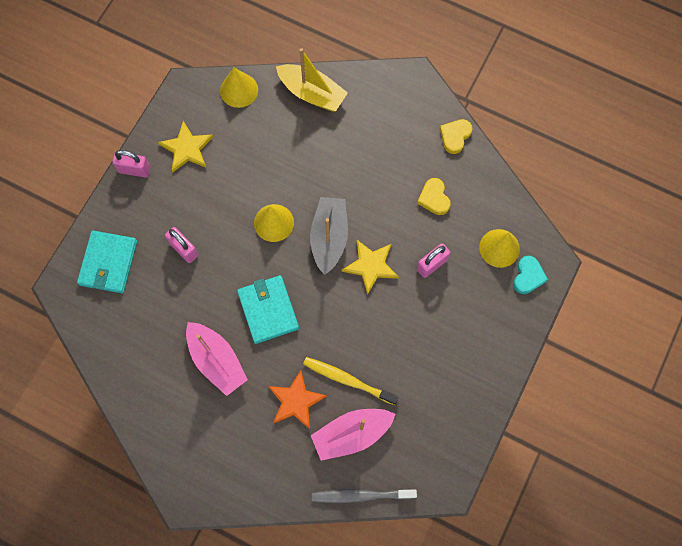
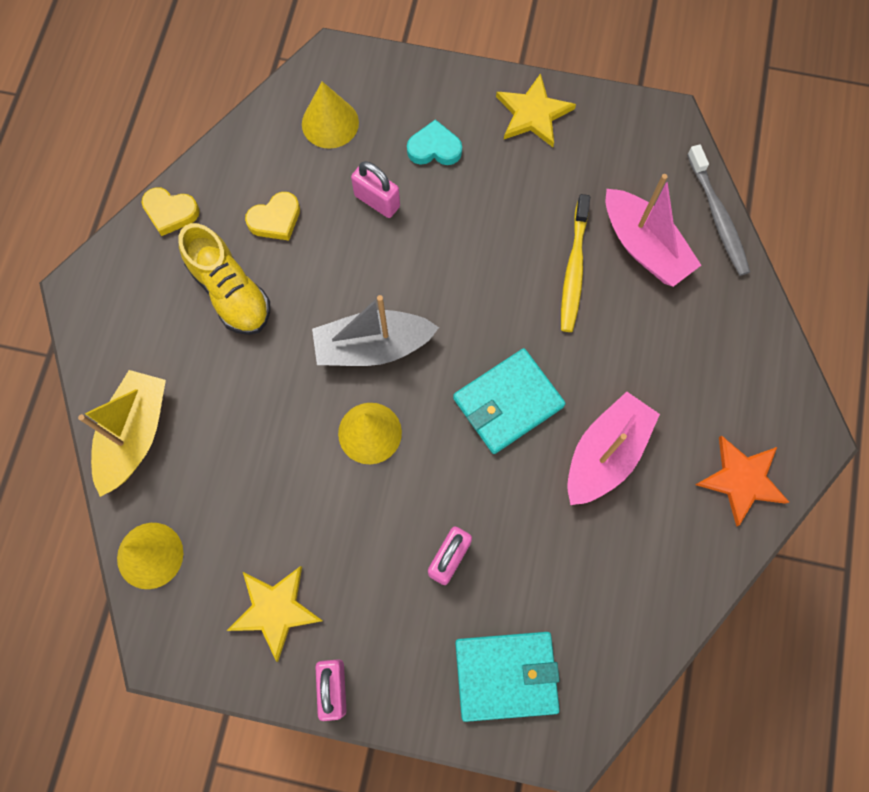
camera: 105 degrees left, 0 degrees up
orange star [268,370,327,429] -> orange star moved to [696,435,789,527]
yellow star [342,240,399,295] -> yellow star moved to [496,73,576,147]
turquoise heart [513,256,548,294] -> turquoise heart moved to [407,119,462,165]
none -> yellow shoe [179,223,270,335]

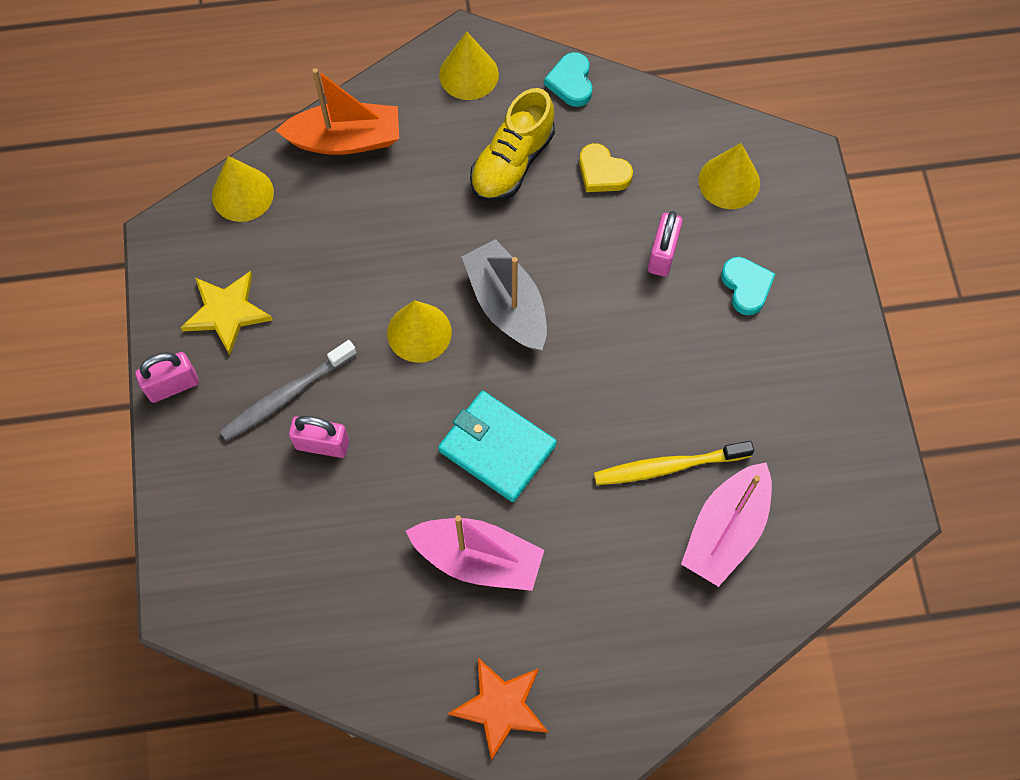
camera: 70 degrees right, 5 degrees down
yellow boat [78,370,166,497] -> orange boat [276,68,399,155]
yellow heart [141,187,200,236] -> turquoise heart [544,52,593,107]
turquoise wallet [455,632,560,722] -> none
yellow star [496,73,576,147] -> none
grey toothbrush [687,144,750,276] -> grey toothbrush moved to [220,340,357,441]
none -> yellow cone [439,31,499,100]

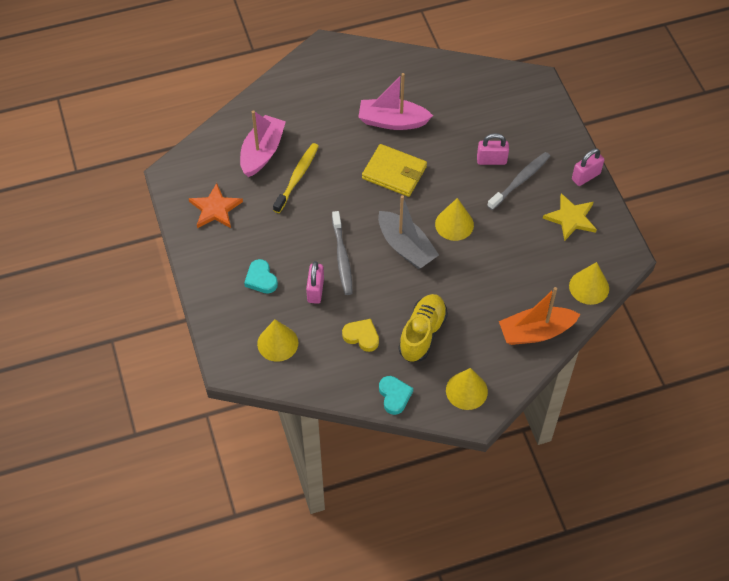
camera: 170 degrees right, 10 degrees down
turquoise wallet [438,391,557,502] -> yellow wallet [362,144,427,197]
orange star [448,658,548,761] -> orange star moved to [189,183,243,228]
yellow toothbrush [594,441,754,485] -> yellow toothbrush turned 45 degrees counterclockwise [273,143,319,213]
none -> grey toothbrush [332,211,353,295]

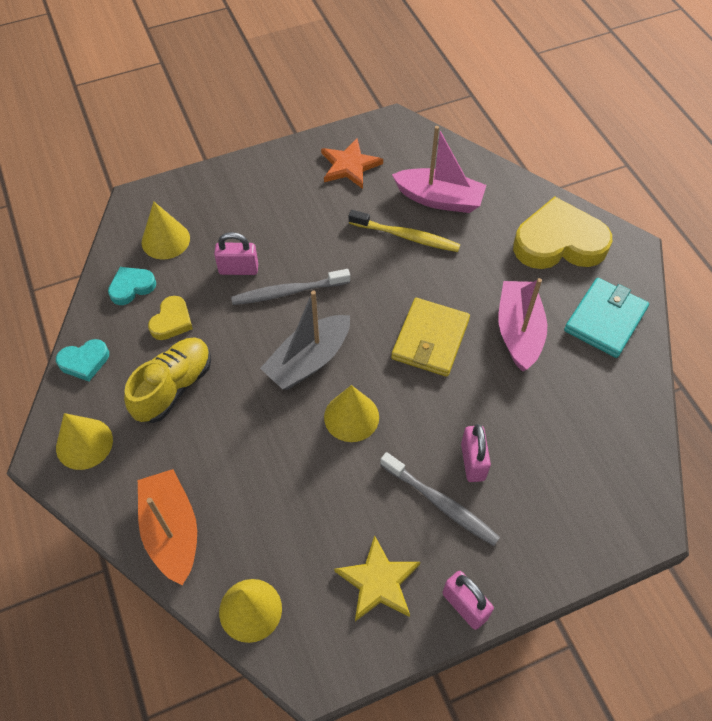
camera: 85 degrees right, 0 degrees up
turquoise heart [244,259,278,293] -> turquoise heart moved to [108,267,156,305]
yellow shoe [398,294,448,362] -> yellow shoe turned 75 degrees counterclockwise [124,337,211,423]
none -> yellow heart [513,196,612,269]
none -> turquoise wallet [564,278,649,358]

